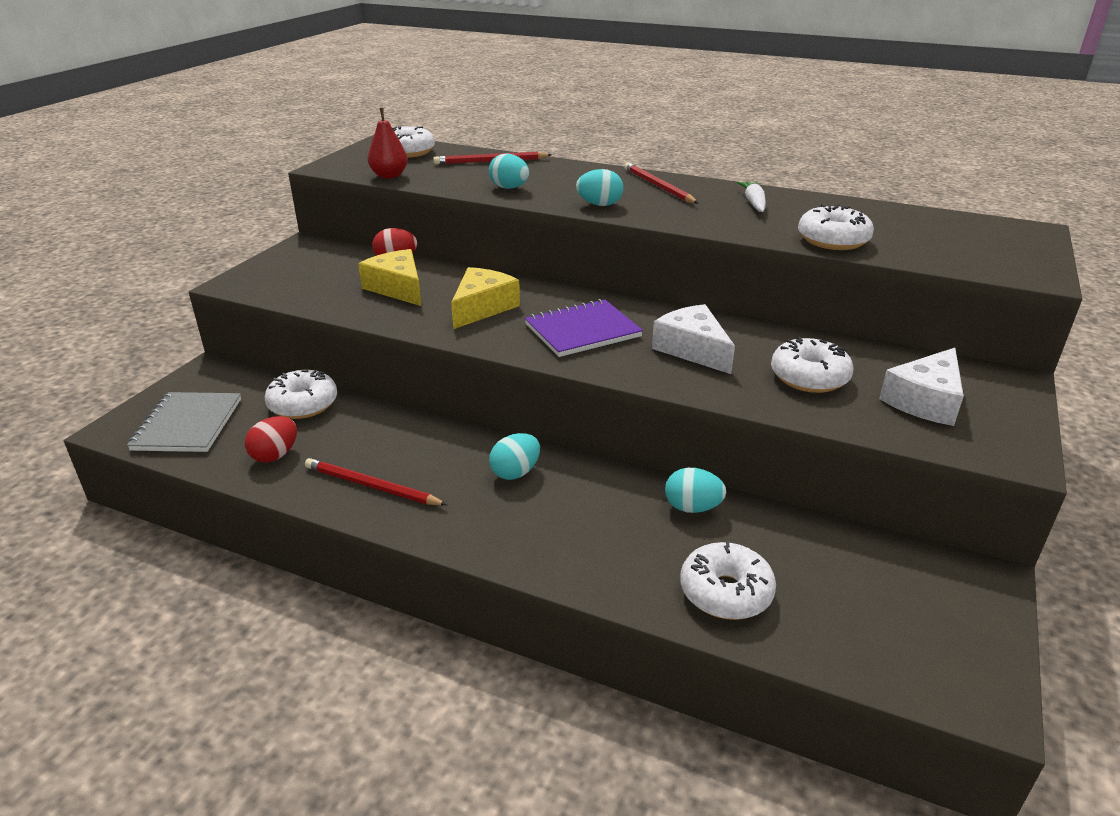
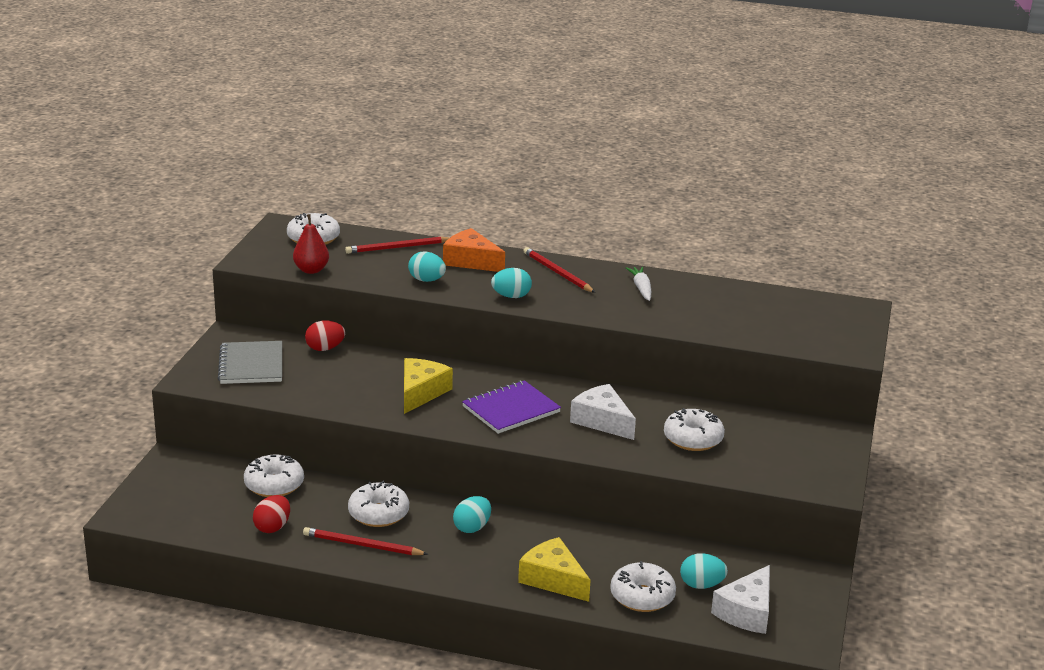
camera: 10 degrees left, 5 degrees down
grey notebook [127,392,241,452] -> grey notebook moved to [218,341,282,384]
yellow cheese [358,249,421,306] -> yellow cheese moved to [518,537,591,602]
turquoise egg [665,468,726,513] -> turquoise egg moved to [680,553,728,589]
white donut [798,204,874,250] -> white donut moved to [348,481,409,527]
white cheese [879,348,964,426] -> white cheese moved to [711,565,770,634]
none -> orange cheese [443,228,505,272]

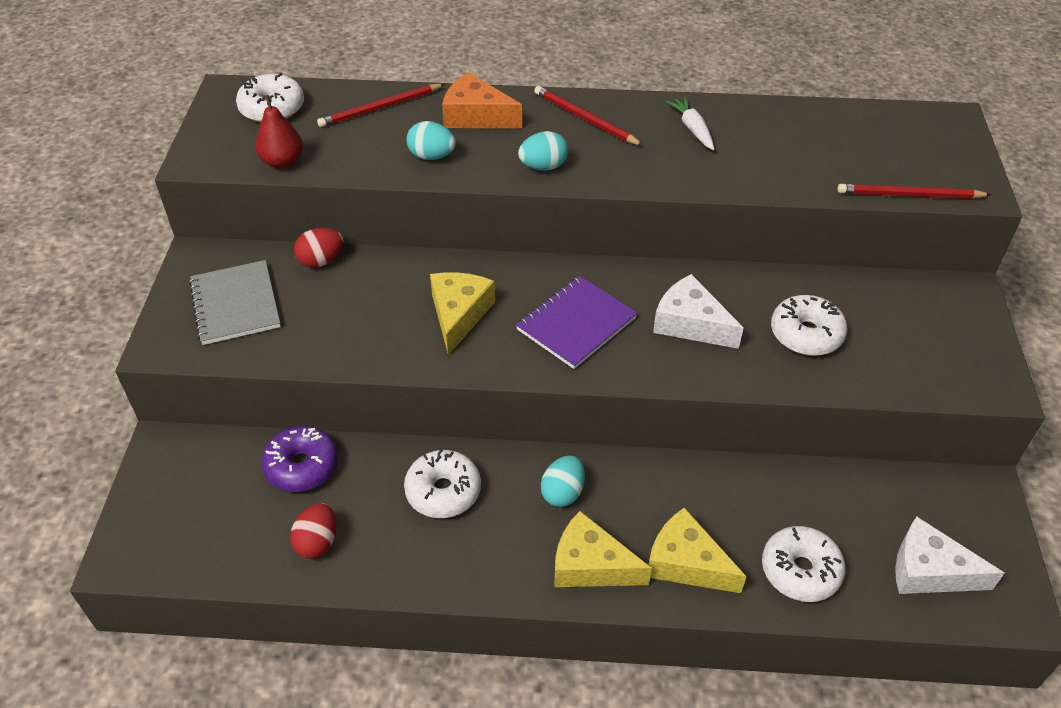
camera: 10 degrees left, 20 degrees up
white donut [244,454,304,497] -> purple donut [262,426,338,492]
red pencil [303,527,428,555] -> red pencil moved to [837,184,991,199]
turquoise egg [680,553,728,589] -> none
white cheese [711,565,770,634] -> white cheese turned 90 degrees clockwise [895,517,1004,594]
none -> yellow cheese [554,511,652,587]

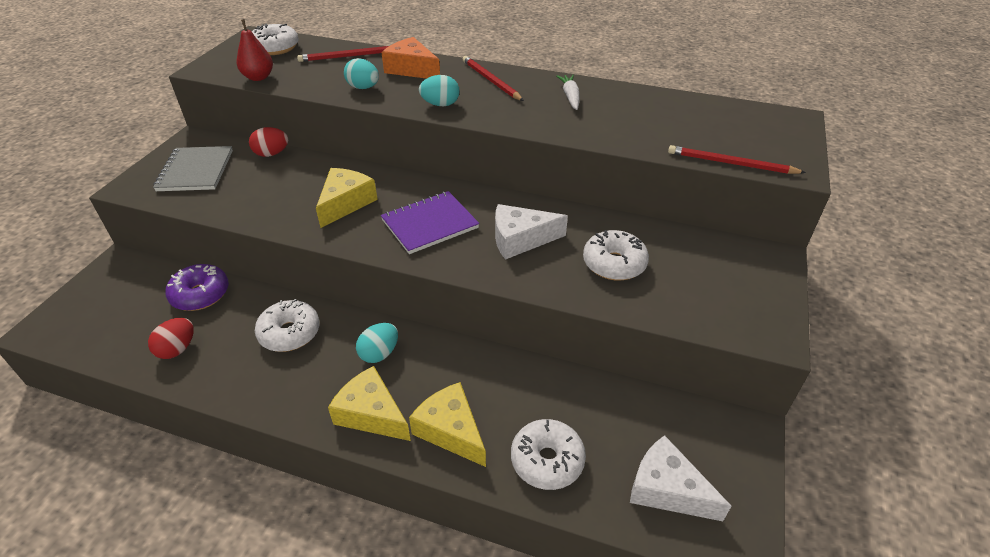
camera: 15 degrees right, 5 degrees down
white cheese [653,274,744,349] -> white cheese turned 60 degrees counterclockwise [495,204,568,260]

